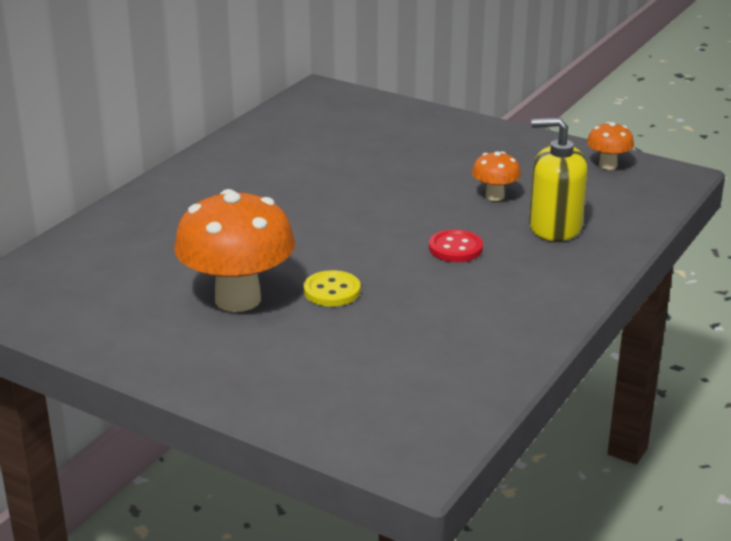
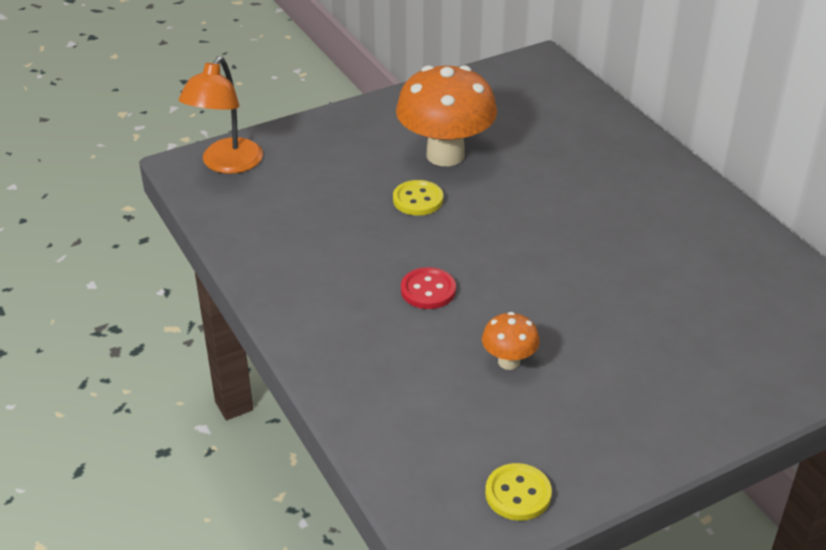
camera: 120 degrees right, 10 degrees up
yellow soap dispenser [529,118,588,241] -> none
orange mushroom [587,122,634,170] -> yellow button [485,463,552,521]
none -> orange lamp [179,56,263,174]

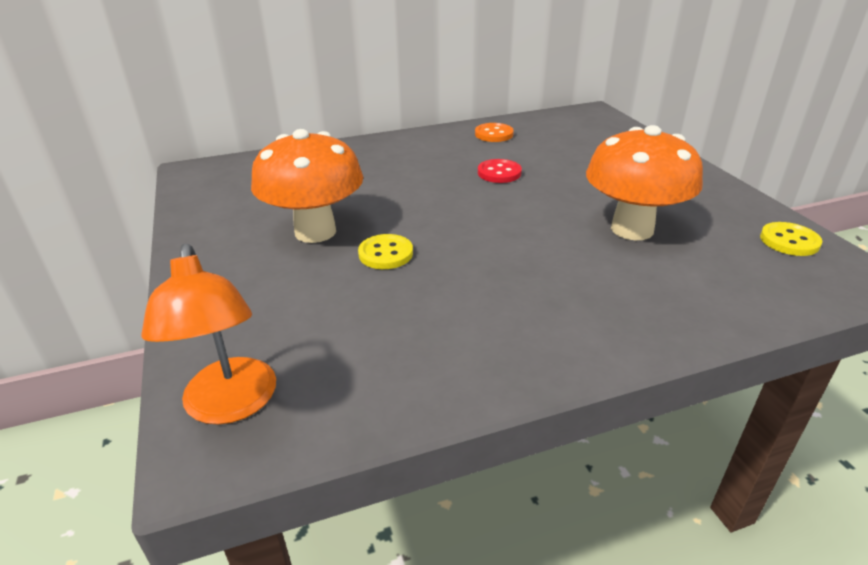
camera: 80 degrees left, 5 degrees down
orange lamp [179,56,263,174] -> orange lamp turned 45 degrees clockwise [141,244,276,425]
red button [401,267,456,309] -> red button moved to [478,159,522,183]
orange mushroom [482,312,540,370] -> orange mushroom [586,125,703,240], size x2.12
none -> orange button [475,123,514,142]

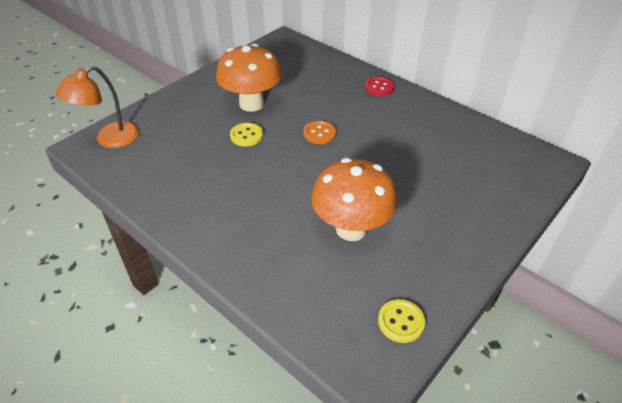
camera: 60 degrees right, 10 degrees up
orange button [475,123,514,142] -> orange button moved to [303,120,336,144]
red button [478,159,522,183] -> red button moved to [365,77,395,96]

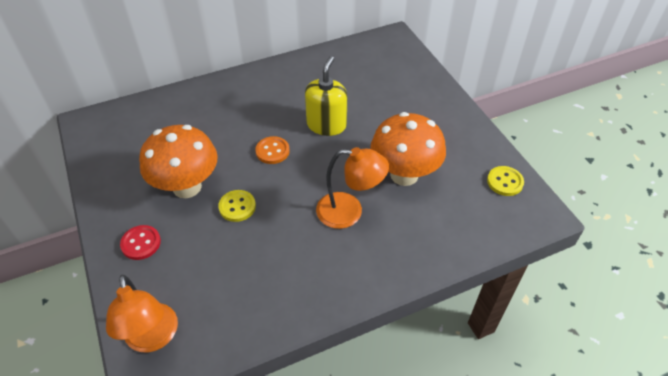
camera: 65 degrees left, 5 degrees up
red button [365,77,395,96] -> red button moved to [120,225,161,260]
none -> yellow soap dispenser [305,56,347,136]
none -> orange lamp [316,147,389,229]

